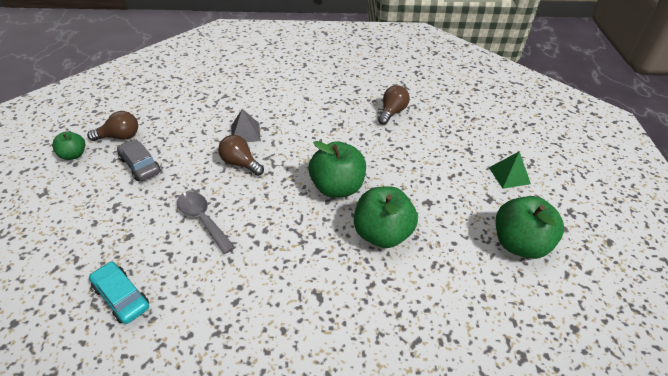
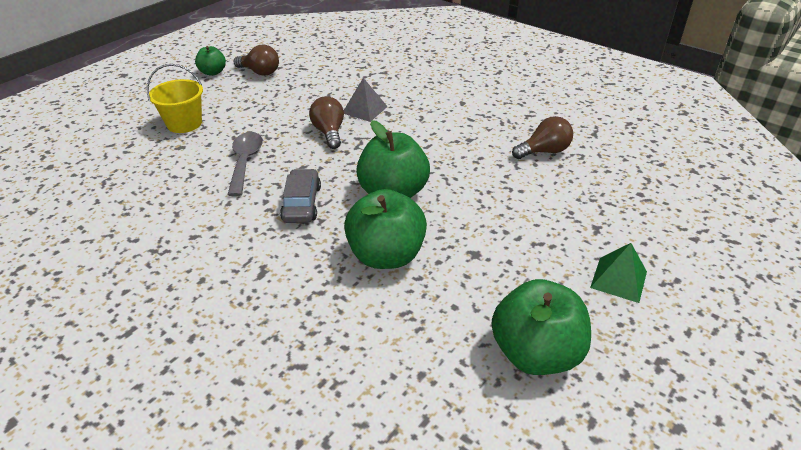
camera: 40 degrees right, 5 degrees down
turquoise car [89,261,149,324] -> none
grey car [117,139,160,181] -> grey car moved to [280,169,321,223]
none -> yellow bucket [147,64,203,133]

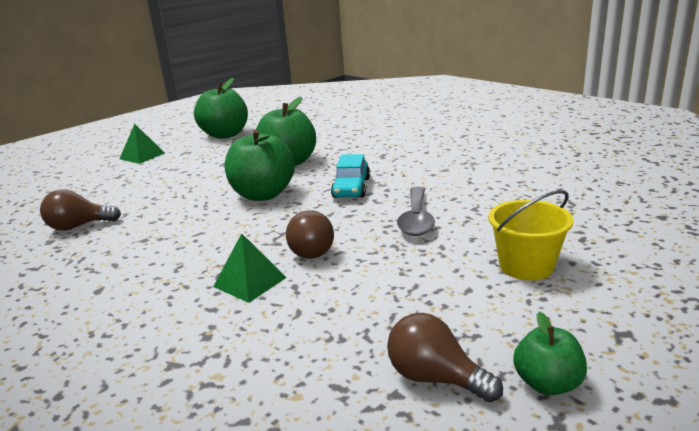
camera: 170 degrees left, 15 degrees down
grey car [280,169,321,223] -> turquoise car [331,154,370,198]
grey pyramid [344,78,388,122] -> green pyramid [213,233,287,303]

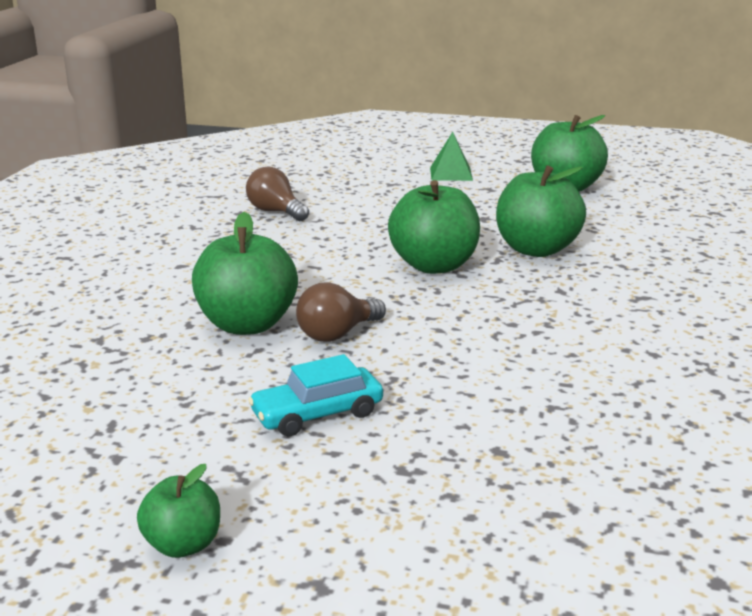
camera: 55 degrees right, 0 degrees up
green pyramid [213,233,287,303] -> green apple [192,212,298,335]
turquoise car [331,154,370,198] -> turquoise car moved to [248,354,383,436]
brown light bulb [387,313,503,402] -> none
grey spoon [397,187,435,236] -> none
yellow bucket [488,190,574,280] -> none

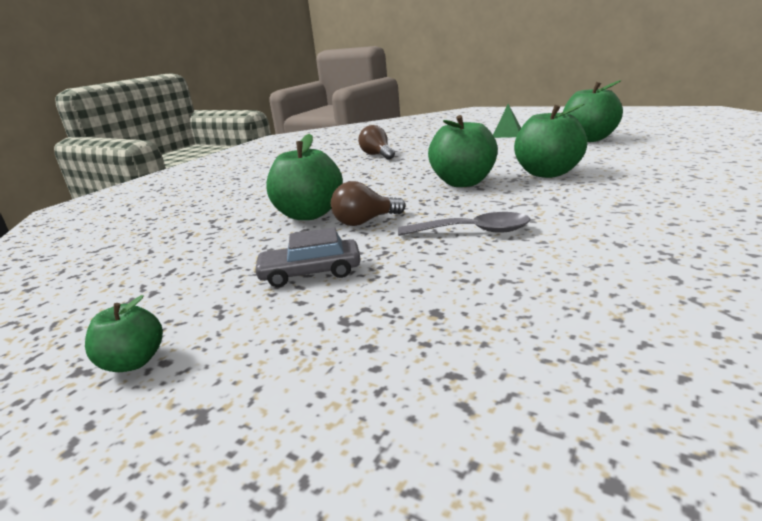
camera: 20 degrees right, 0 degrees up
turquoise car [248,354,383,436] -> grey car [253,227,361,287]
none -> grey spoon [398,212,530,236]

